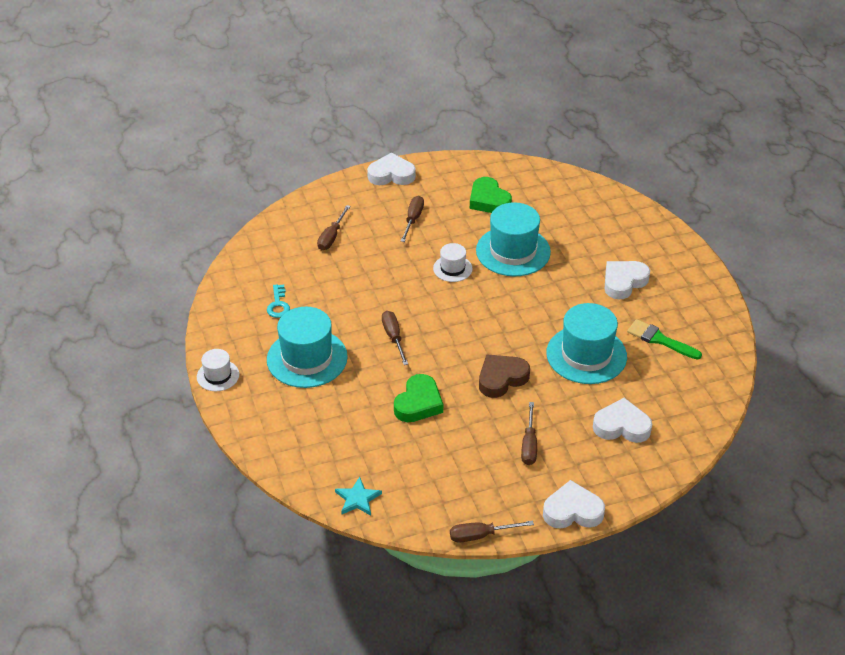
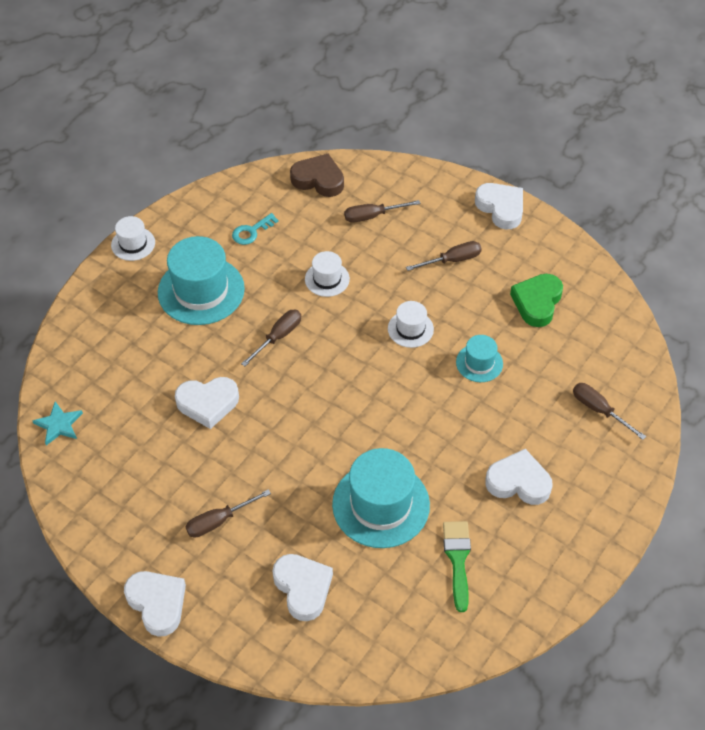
camera: 55 degrees right, 10 degrees up
green heart [394,374,443,422] -> white heart [175,377,239,429]
brown screwdriver [450,521,534,543] -> brown screwdriver moved to [573,383,646,440]
turquoise hat [476,202,551,276] -> turquoise hat [456,335,503,382], size x0.52
brown heart [479,354,530,398] -> brown heart moved to [290,154,344,197]
none -> white hat [305,251,350,297]

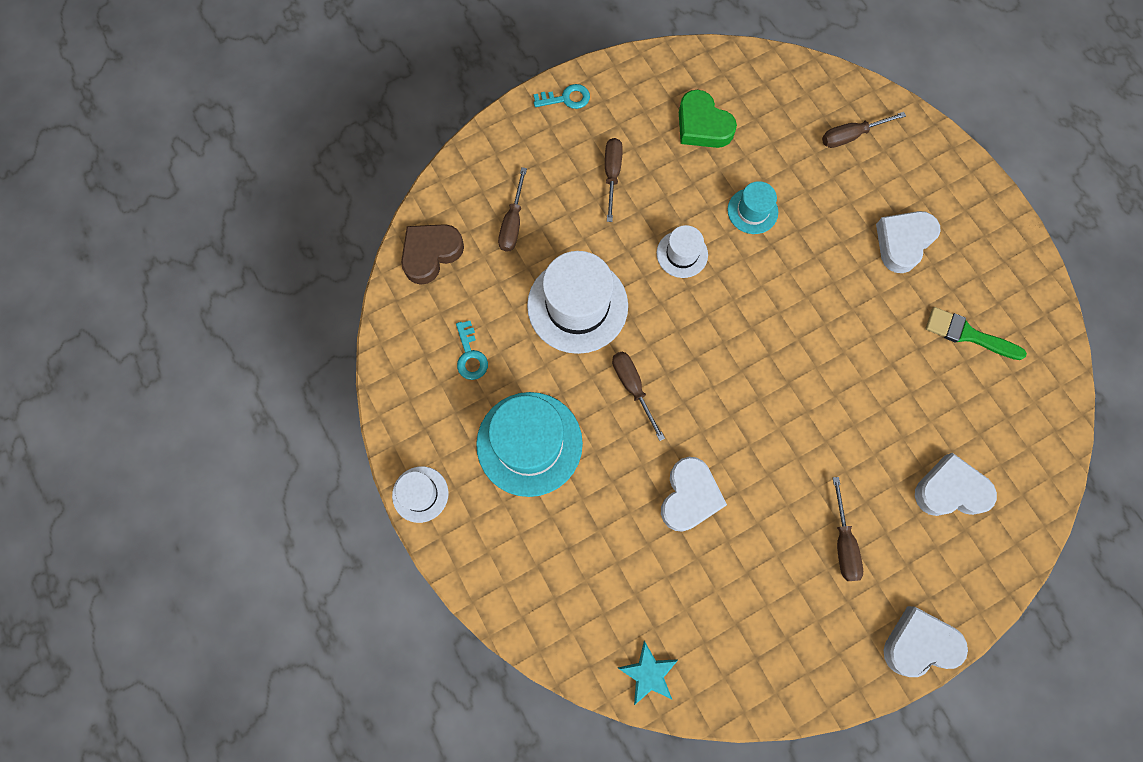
camera: 65 degrees left, 20 degrees up
white hat [305,251,350,297] -> white hat [527,251,628,354], size x1.92
turquoise hat [332,448,430,548] -> none
white heart [475,183,523,229] -> turquoise key [534,84,590,109]

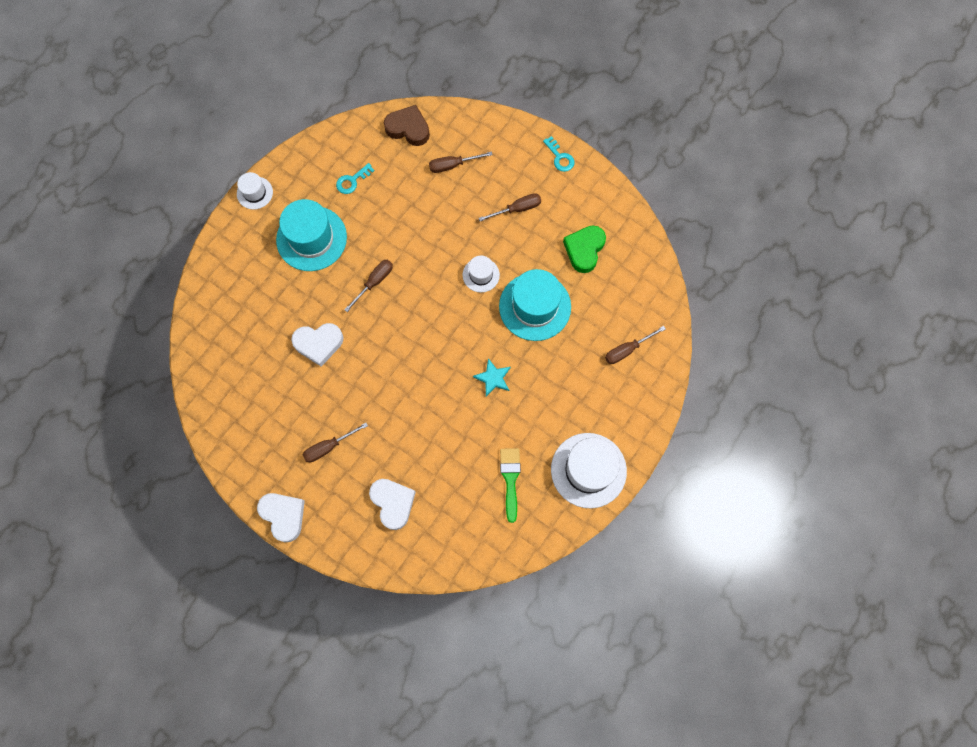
camera: 65 degrees right, 0 degrees up
white hat [527,251,628,354] -> white hat moved to [551,433,627,508]
turquoise star [618,641,678,705] -> turquoise star moved to [473,358,511,396]
turquoise hat [727,181,778,234] -> turquoise hat [499,269,571,341], size x1.92
brown screwdriver [822,112,906,148] -> brown screwdriver turned 75 degrees counterclockwise [605,326,666,364]
white heart [876,211,941,273] -> none

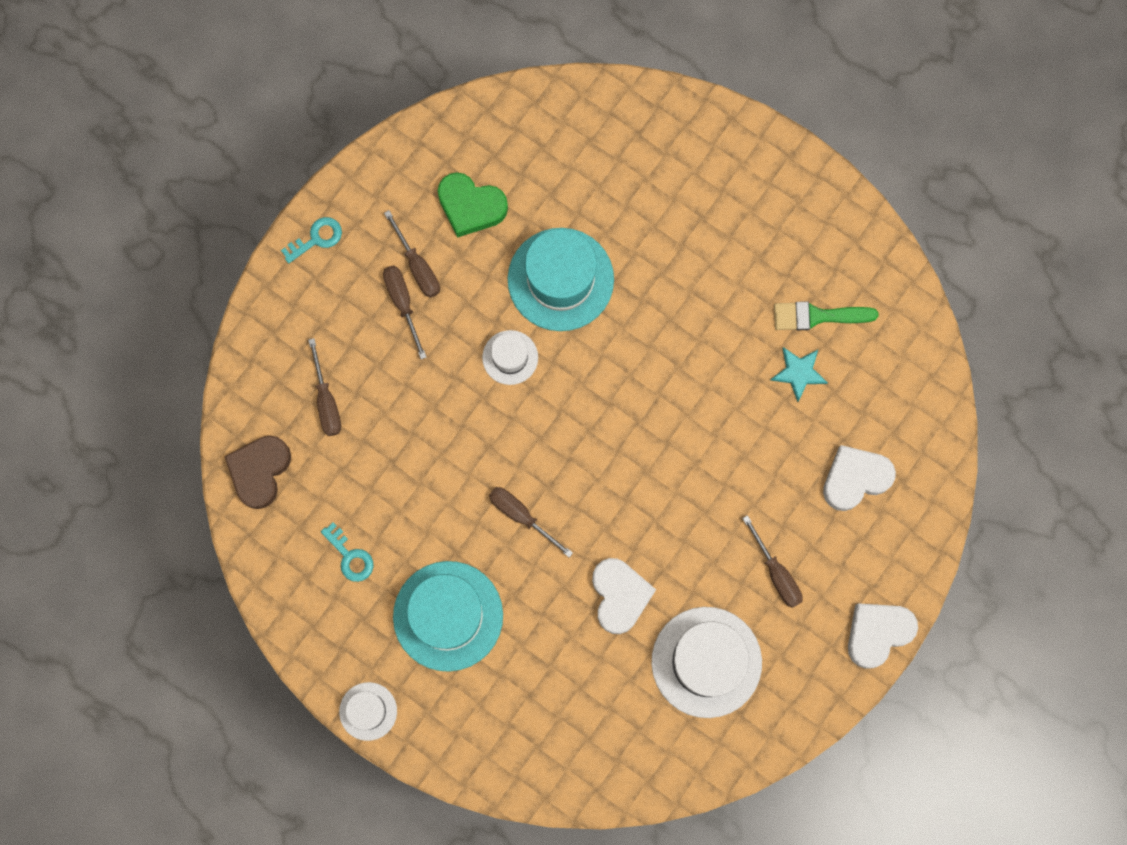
camera: 90 degrees left, 5 degrees up
turquoise star [473,358,511,396] -> turquoise star moved to [771,347,828,402]
white hat [551,433,627,508] -> white hat moved to [652,607,762,718]
brown screwdriver [605,326,666,364] -> brown screwdriver moved to [384,210,440,298]

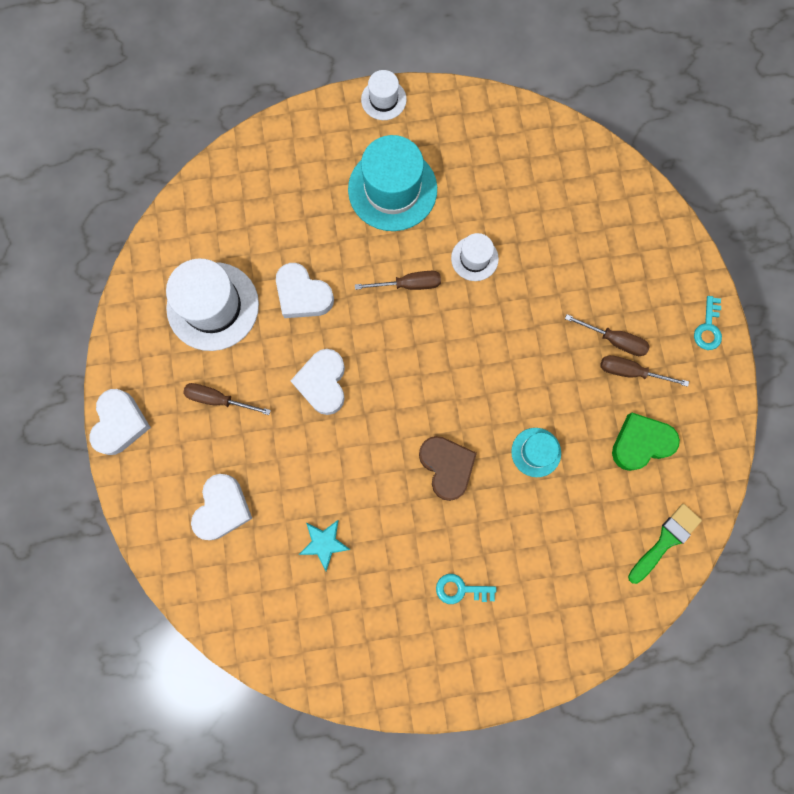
camera: 135 degrees right, 0 degrees up
brown heart [224,435,291,509] -> brown heart moved to [419,436,477,501]
brown screwdriver [308,338,341,436] -> none
turquoise key [321,522,374,582] -> turquoise key moved to [436,574,496,604]
white hat [482,330,538,385] -> white hat moved to [451,233,499,281]
turquoise hat [508,228,614,331] -> turquoise hat [511,428,561,477], size x0.52
green brush [774,301,879,330] -> green brush moved to [628,504,702,584]
none -> white heart [291,349,345,415]

